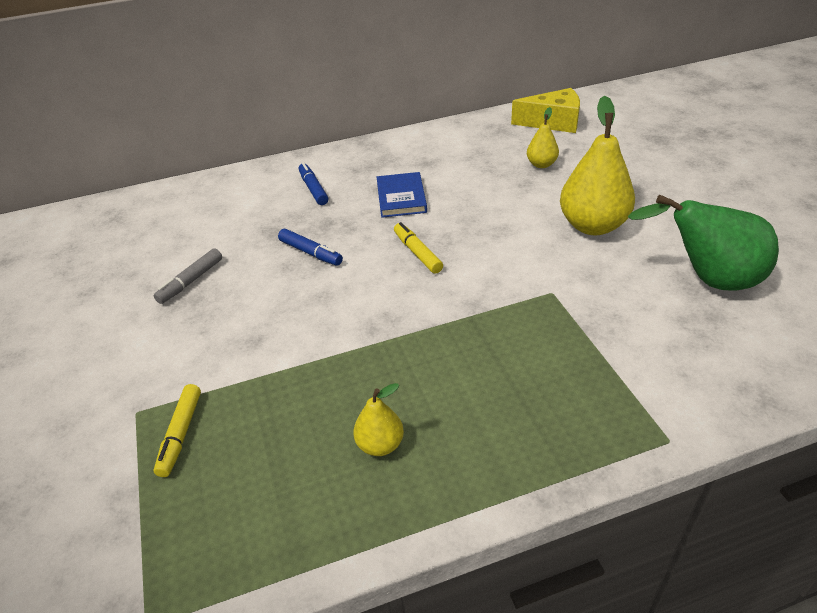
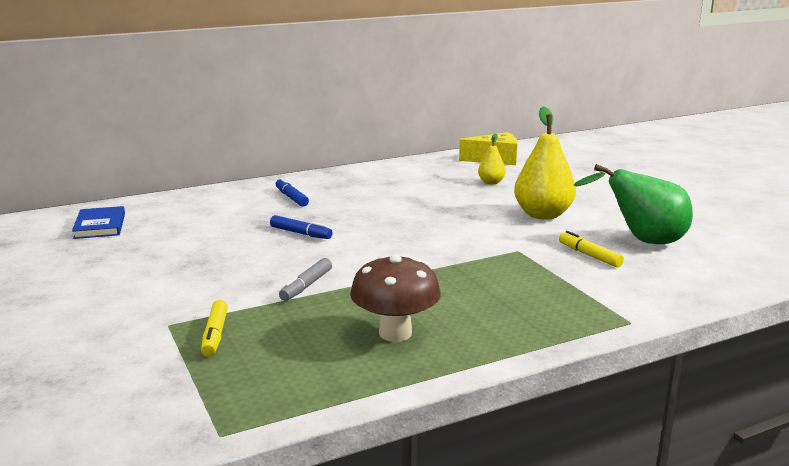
camera: 10 degrees left, 20 degrees down
grey marker [154,248,222,304] -> grey marker moved to [279,258,332,301]
yellow pear [353,383,404,456] -> brown mushroom [350,255,441,342]
blue book [377,172,427,218] -> blue book moved to [72,206,125,239]
yellow marker [394,222,443,274] -> yellow marker moved to [559,231,624,267]

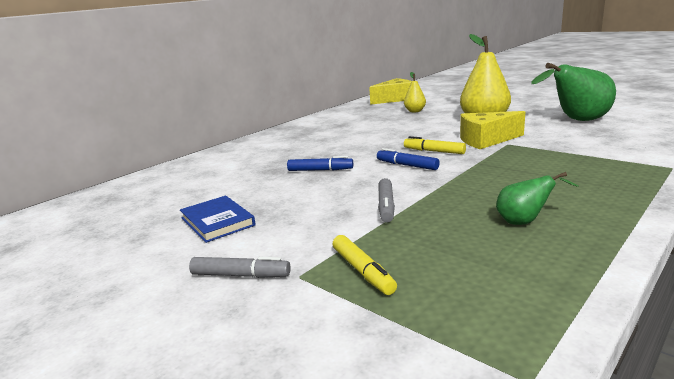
camera: 20 degrees left, 0 degrees up
blue book [72,206,125,239] -> blue book moved to [180,196,255,243]
blue marker [276,178,309,207] -> blue marker moved to [377,148,440,170]
brown mushroom [350,255,441,342] -> green pear [496,172,579,225]
yellow marker [559,231,624,267] -> yellow marker moved to [404,136,466,154]
none -> grey marker [189,257,291,278]
none -> yellow cheese [460,111,525,149]

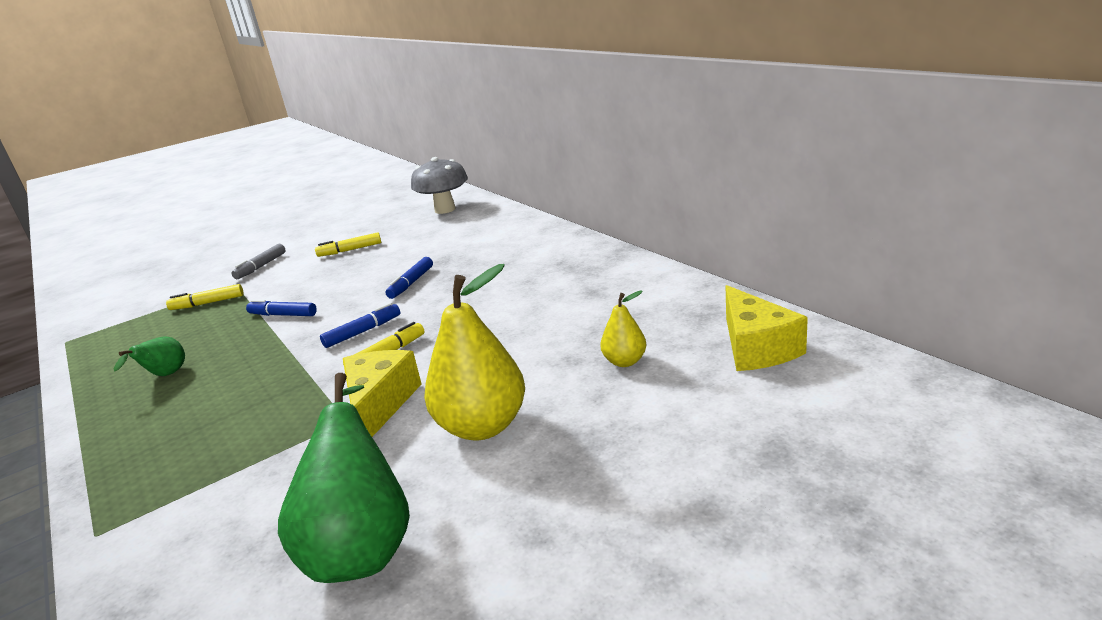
camera: 105 degrees right, 5 degrees up
blue book [180,196,255,243] -> yellow marker [315,232,381,257]
grey marker [378,178,395,222] -> blue marker [246,300,317,316]
none -> grey mushroom [411,157,468,214]

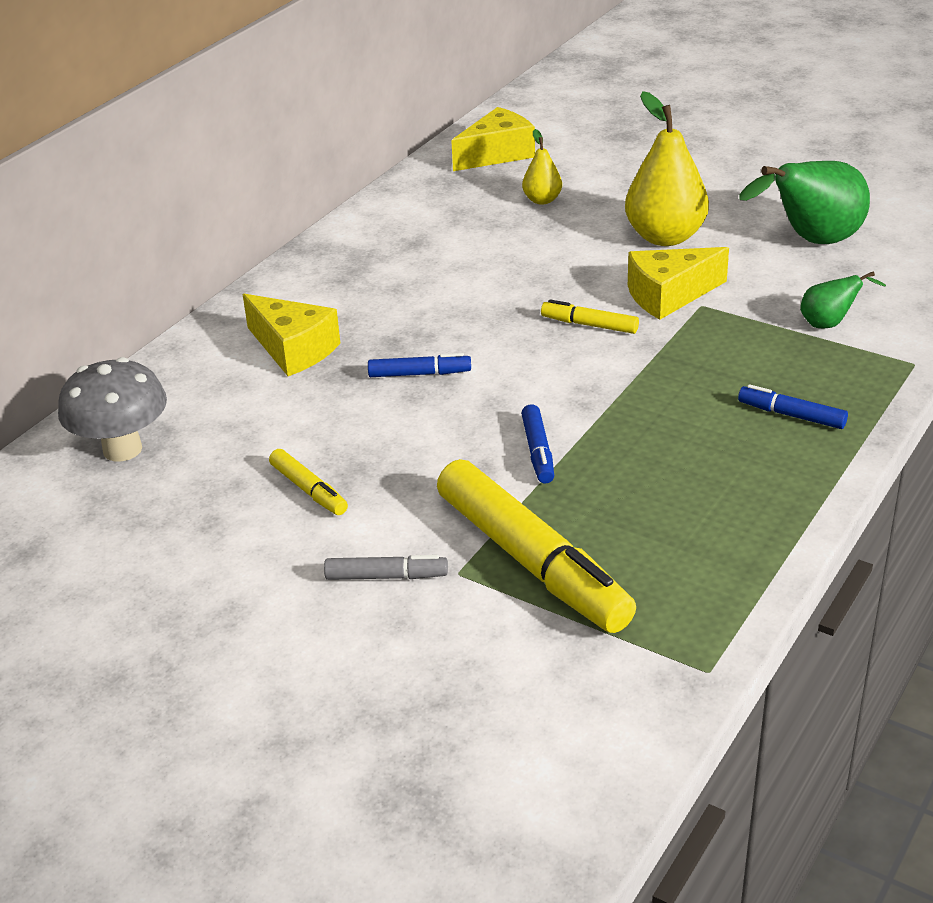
camera: 115 degrees left, 10 degrees up
green pear [114,336,185,376] -> green pear moved to [800,271,886,328]
yellow marker [166,284,244,310] -> yellow marker [437,459,636,633], size x2.22
blue marker [320,303,400,348] -> blue marker moved to [738,384,848,429]
none -> yellow cheese [243,294,340,376]

